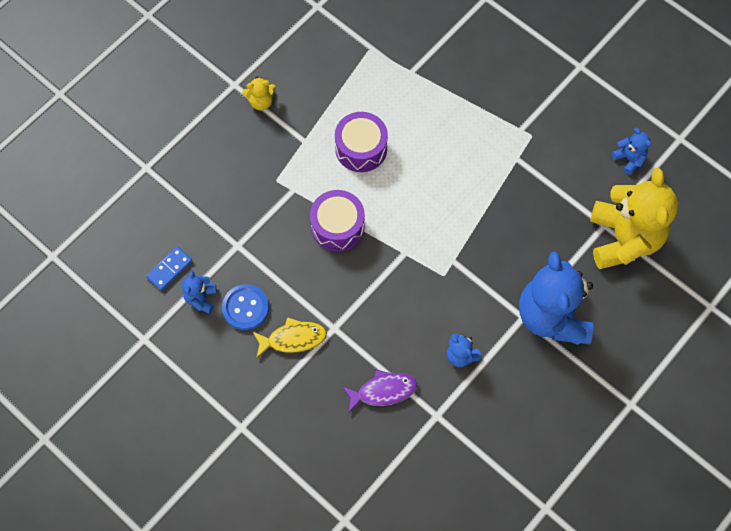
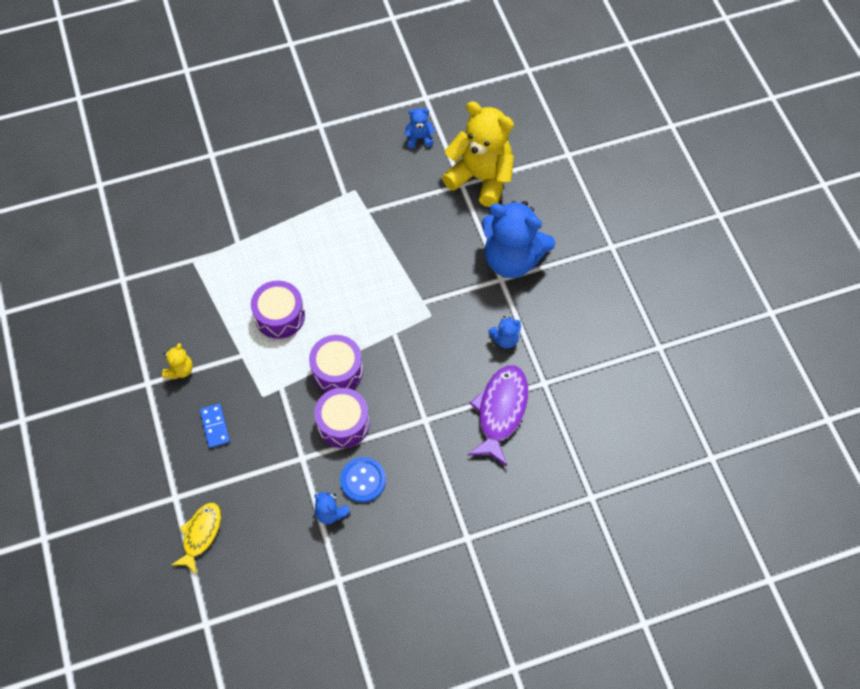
camera: 60 degrees left, 5 degrees down
blue domino [146,246,192,291] -> blue domino moved to [200,404,230,448]
yellow fish [253,317,327,358] -> yellow fish moved to [172,502,221,575]
purple fish [342,369,417,413] -> purple fish [468,365,528,466], size x1.54
none -> purple drum [314,388,370,448]

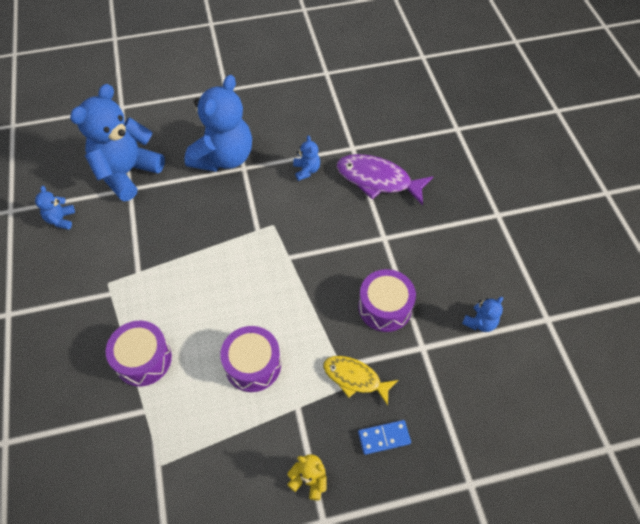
camera: 85 degrees left, 5 degrees down
yellow fish [172,502,221,575] -> yellow fish moved to [323,356,398,406]
purple drum [309,335,363,392] -> purple drum moved to [106,321,172,387]
blue button [340,457,386,502] -> none
yellow teddy bear [442,101,514,207] -> blue teddy bear [70,84,165,201]

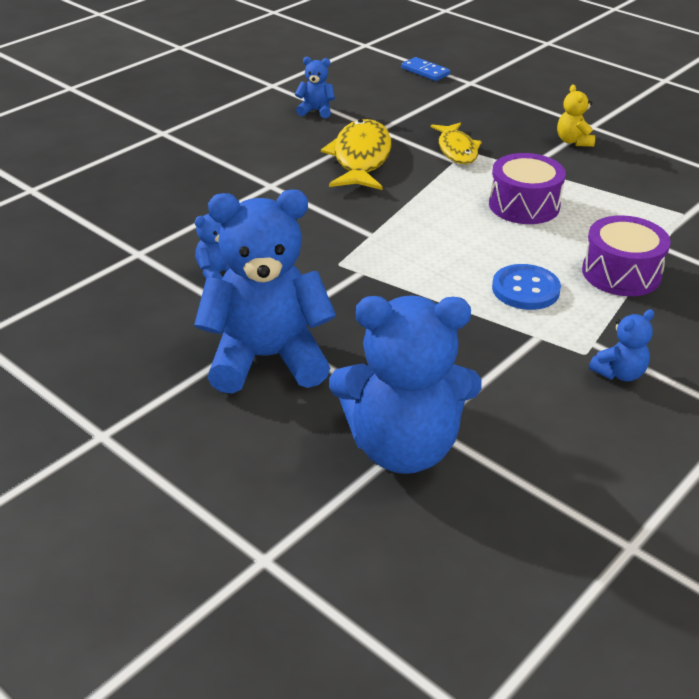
camera: 125 degrees left, 20 degrees down
blue teddy bear [35,186,75,230] -> blue teddy bear moved to [589,309,654,381]
purple fish [337,154,433,205] -> none
purple drum [358,269,416,332] -> yellow fish [321,119,392,190]
blue domino [358,420,411,455] -> blue domino moved to [401,57,450,81]
none -> blue button [492,264,561,310]

